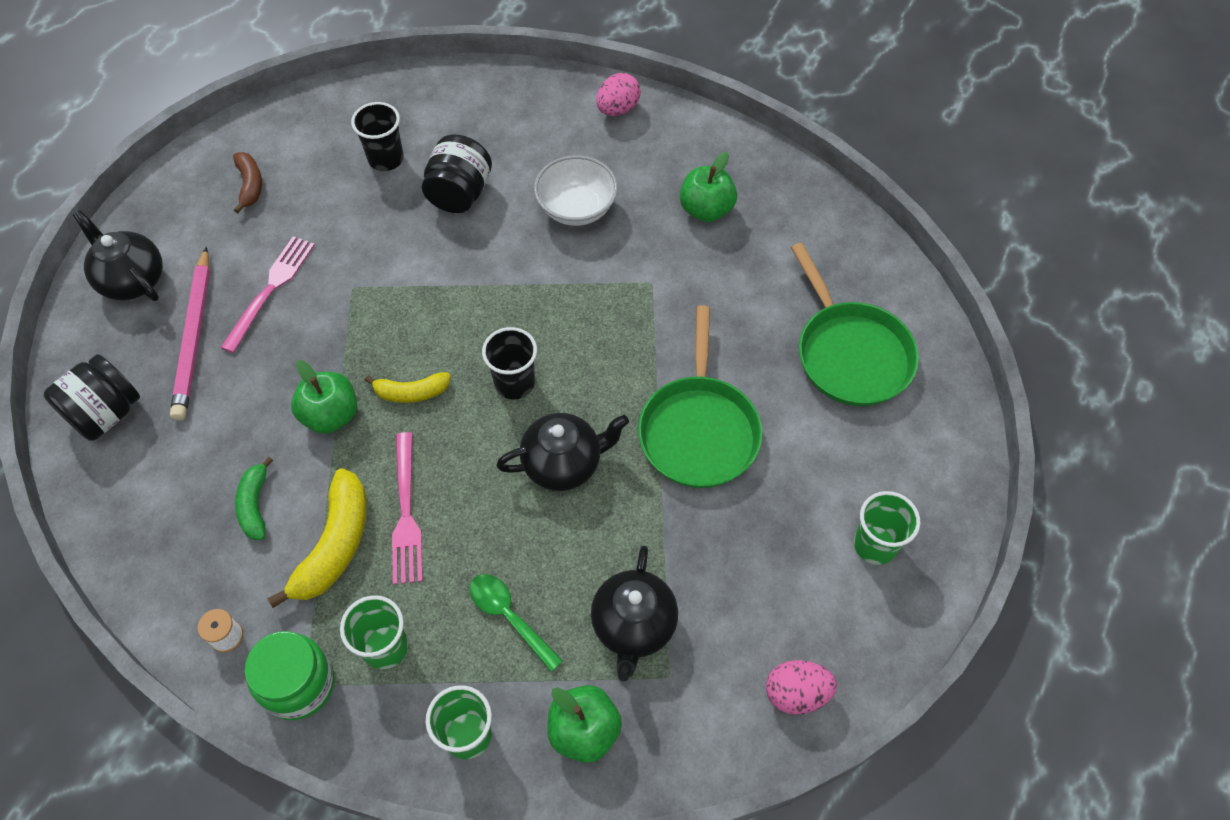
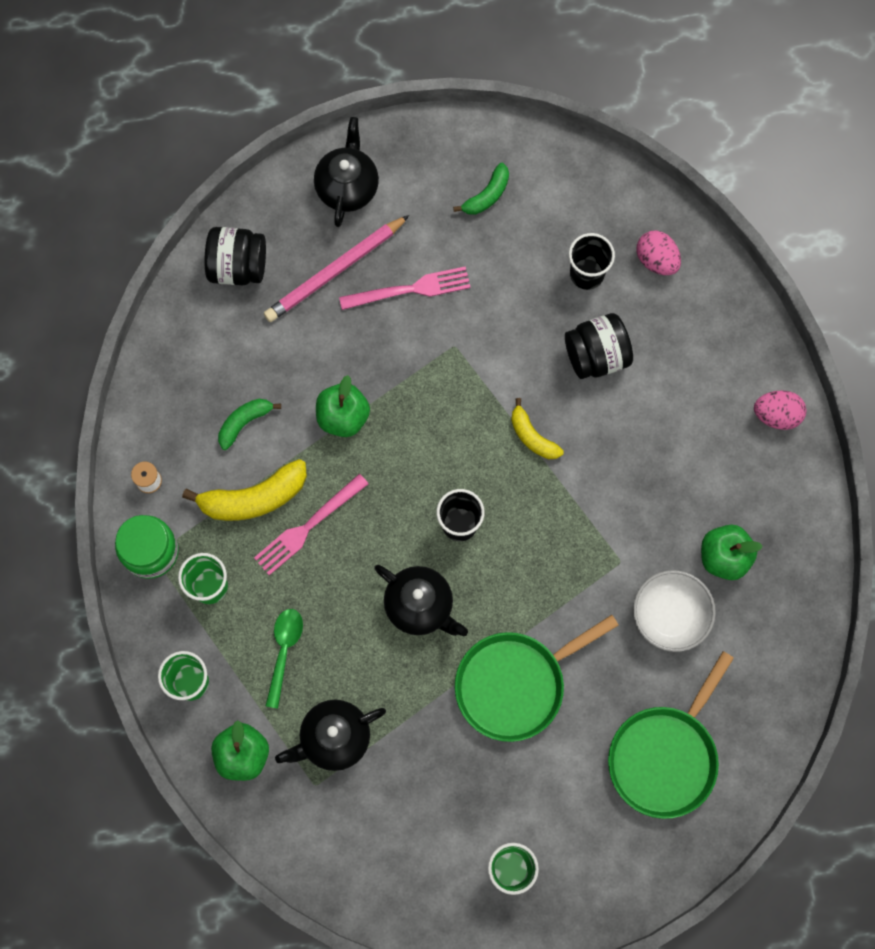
camera: 55 degrees right, 15 degrees up
brown banana [233,152,262,213] -> green banana [453,163,509,215]
yellow banana [365,372,451,403] -> yellow banana moved to [511,398,564,459]
white bowl [534,155,618,226] -> white bowl moved to [633,570,716,652]
pink egg [766,660,837,715] -> pink egg moved to [636,231,681,275]

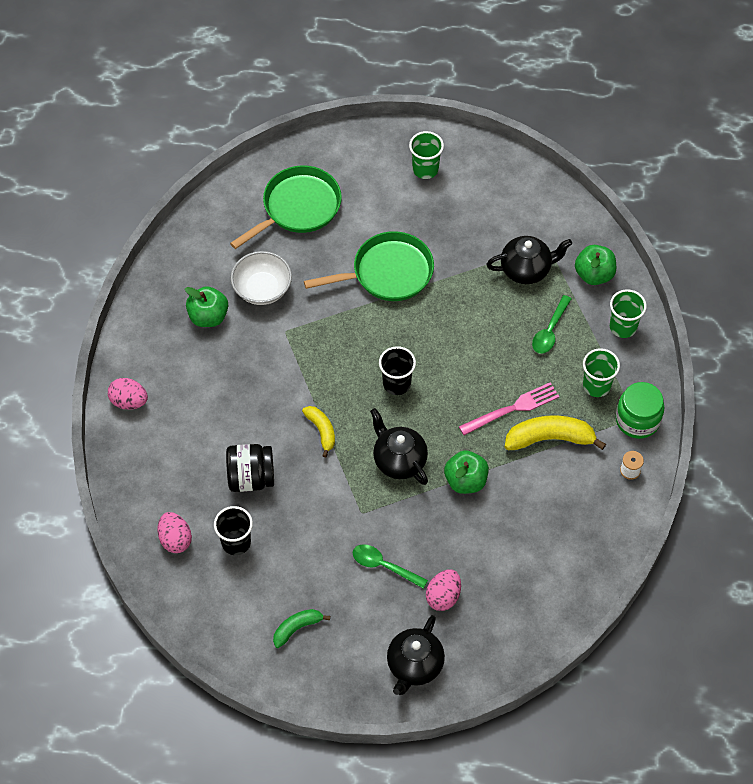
camera: 165 degrees left, 15 degrees down
black jar [205,227,266,285] -> none
green banana [218,399,281,450] -> none
pink pencil [264,215,409,322] -> pink egg [426,569,461,611]
pink fork [339,266,471,310] -> green spoon [353,544,428,589]
black teapot [374,565,468,637] -> black teapot moved to [370,408,428,485]

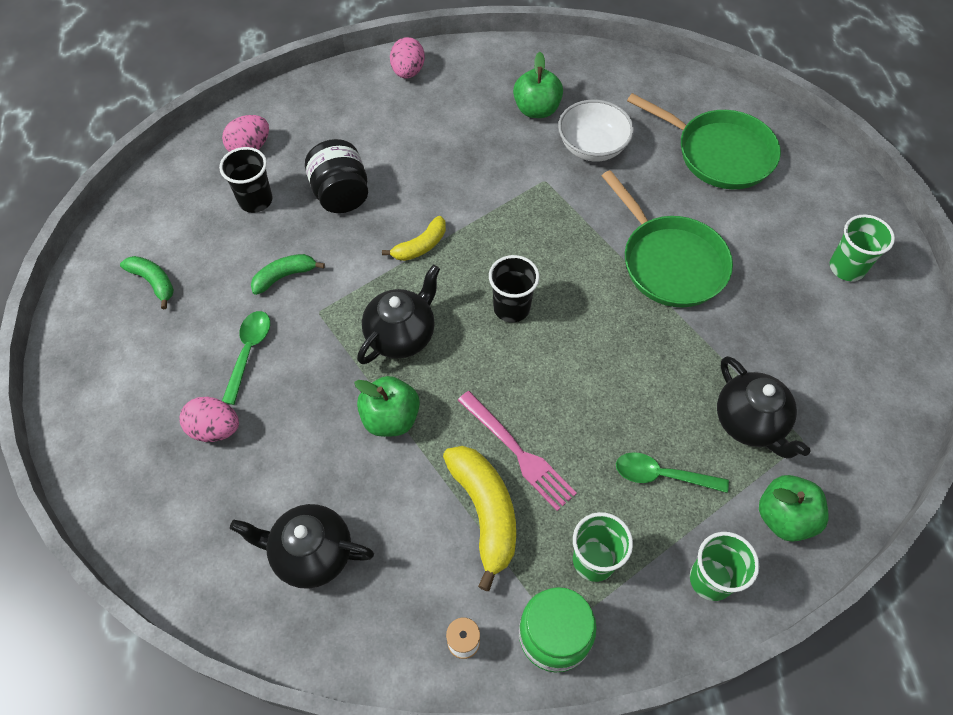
camera: 75 degrees right, 0 degrees up
black teapot [387,615,445,695] -> black teapot moved to [230,504,374,589]
none -> green banana [251,254,325,295]

